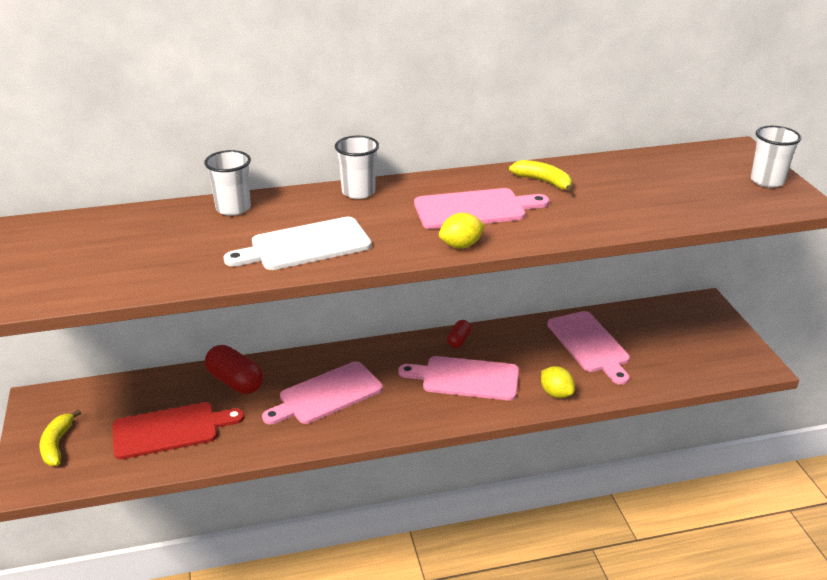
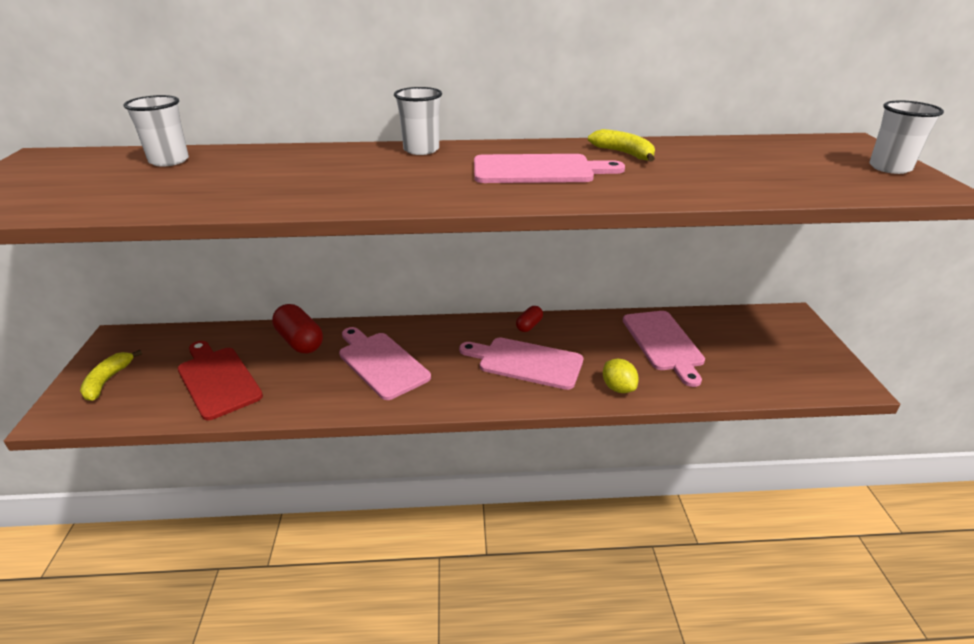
camera: 10 degrees right, 0 degrees up
red cutting board [112,402,245,459] -> red cutting board turned 120 degrees counterclockwise [178,341,263,420]
white cup [204,150,251,216] -> white cup moved to [124,95,189,167]
white cutting board [224,217,372,270] -> none
pink cutting board [262,361,383,424] -> pink cutting board turned 75 degrees clockwise [339,327,431,400]
yellow lemon [439,213,485,248] -> none

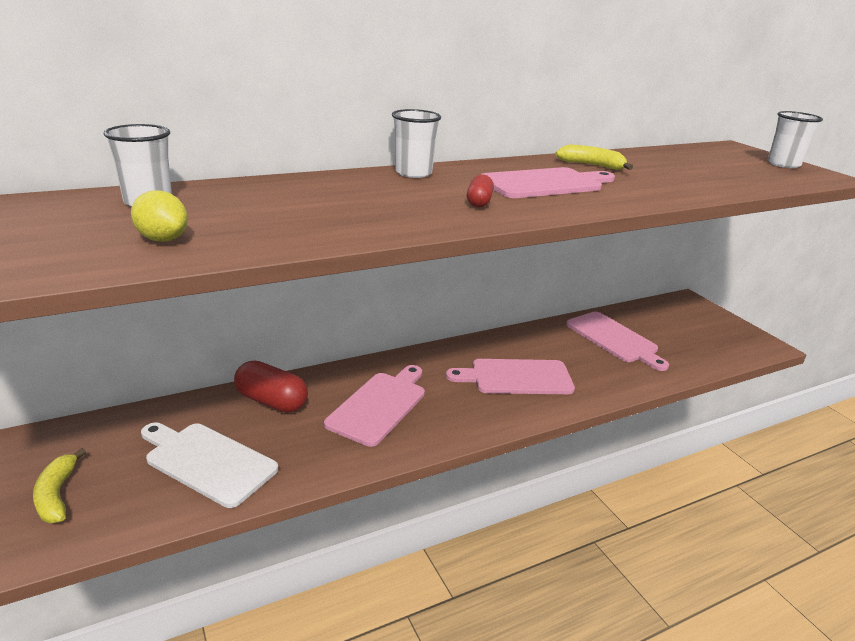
camera: 25 degrees left, 5 degrees down
red cutting board [178,341,263,420] -> white cutting board [141,423,278,508]
pink cutting board [339,327,431,400] -> pink cutting board turned 90 degrees clockwise [324,365,425,447]
red capsule [516,306,543,332] -> red capsule moved to [467,174,494,208]
yellow lemon [603,359,639,393] -> yellow lemon moved to [131,190,188,242]

